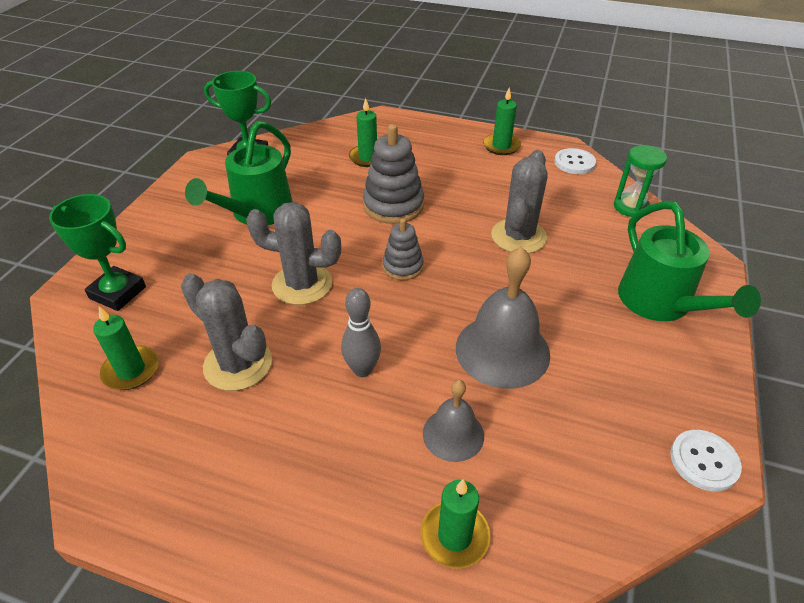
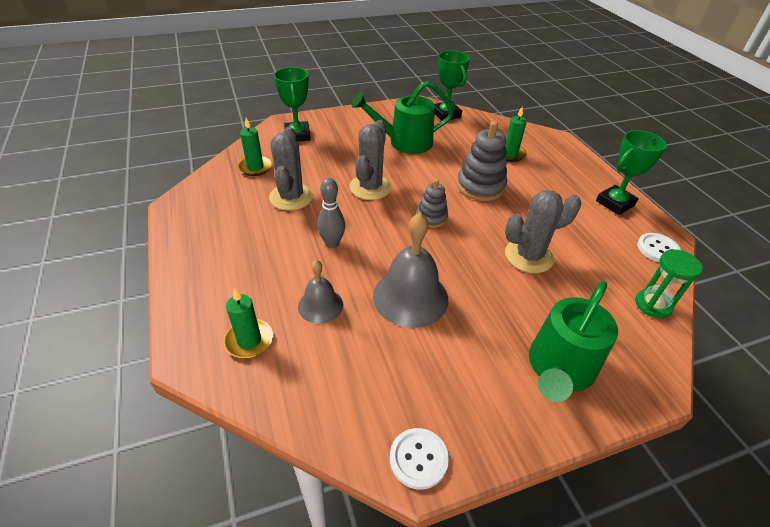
camera: 50 degrees right, 0 degrees up
grey cactus [246,202,341,305] -> grey cactus turned 45 degrees clockwise [349,120,392,200]
green candle [483,88,521,155] -> green trophy [596,130,667,215]

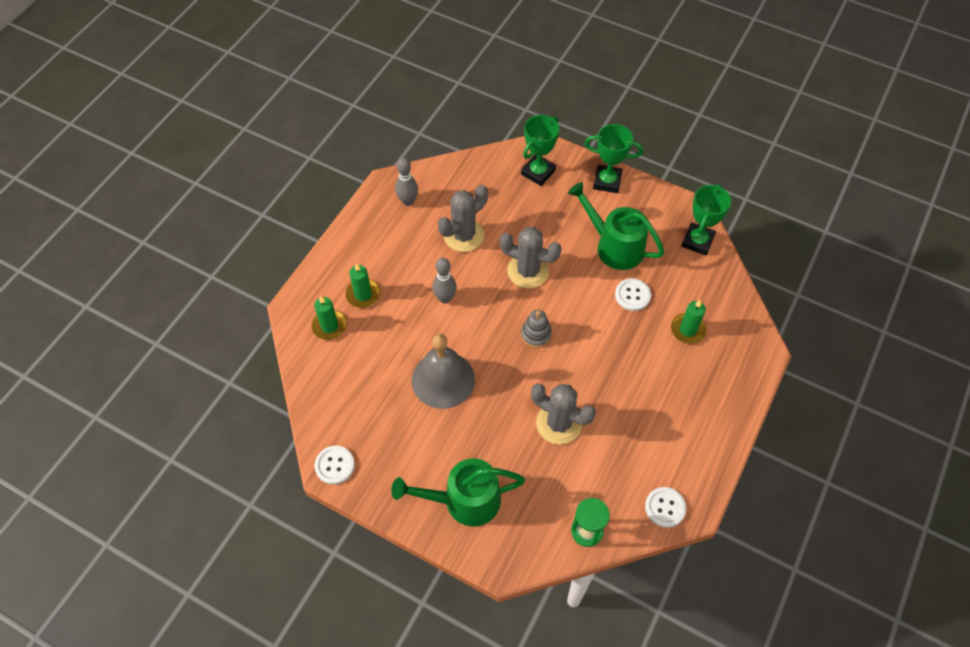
camera: 50 degrees right, 15 degrees up
green candle [238,118,272,176] -> green candle moved to [345,263,380,308]
grey bell [298,260,343,324] -> none
grey cactus [349,120,392,200] -> grey cactus turned 45 degrees clockwise [500,227,562,288]
grey stacking toy [457,121,507,201] -> none
green trophy [596,130,667,215] -> green trophy moved to [585,124,643,193]
none -> grey bowling pin [395,157,418,206]
none -> white button [615,278,651,311]

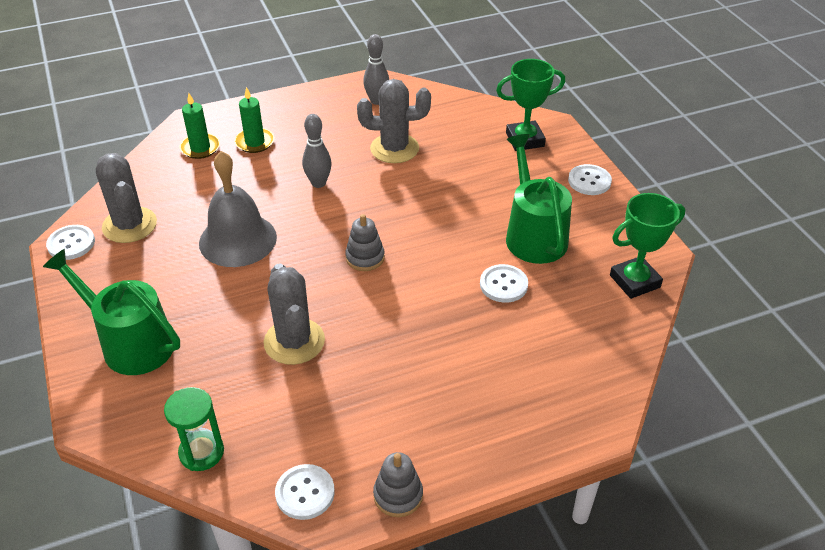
camera: 40 degrees right, 15 degrees down
grey cactus [500,227,562,288] -> grey cactus moved to [96,153,157,243]
green trophy [585,124,643,193] -> white button [568,164,612,195]
green candle [671,300,707,344] -> none
none -> grey stacking toy [373,452,423,517]

